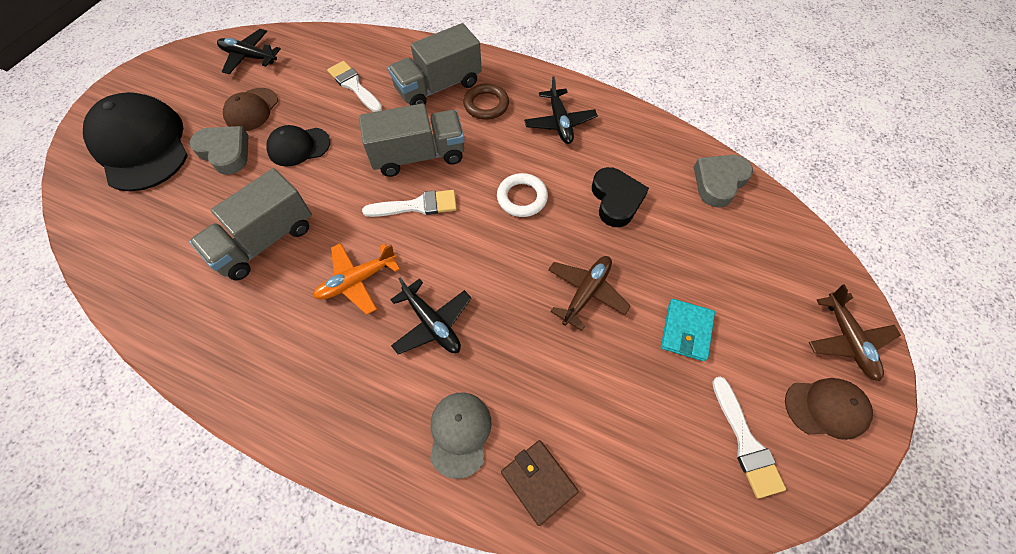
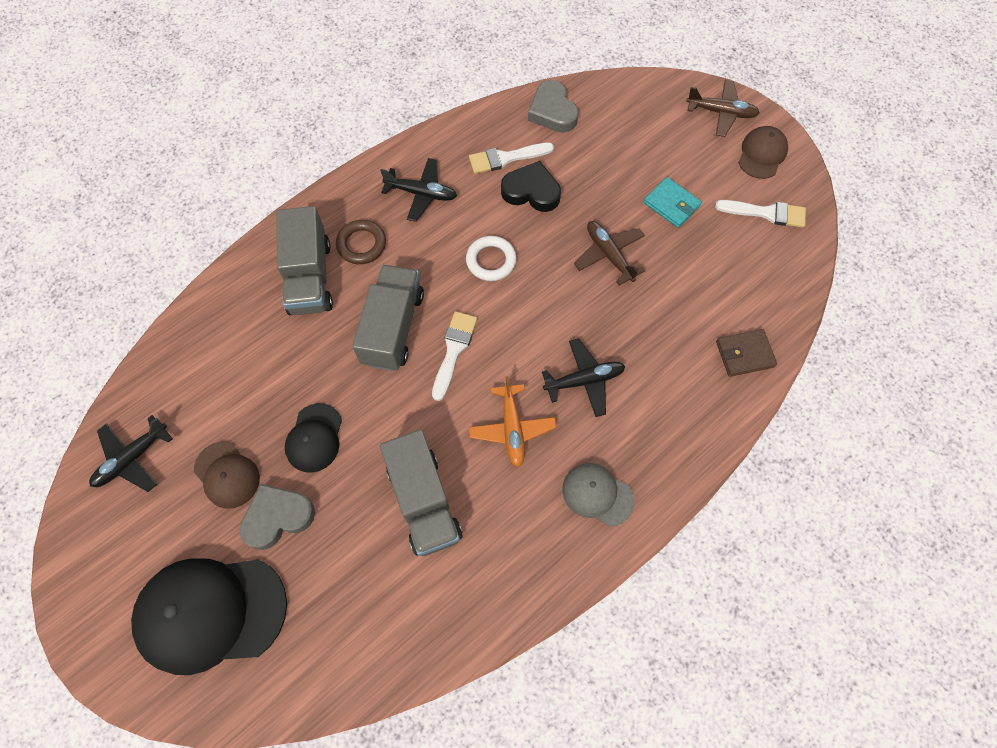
camera: 65 degrees left, 5 degrees up
white brush [327,61,382,112] -> white brush moved to [469,143,554,174]
grey cap [430,392,492,479] -> grey cap moved to [562,463,635,527]

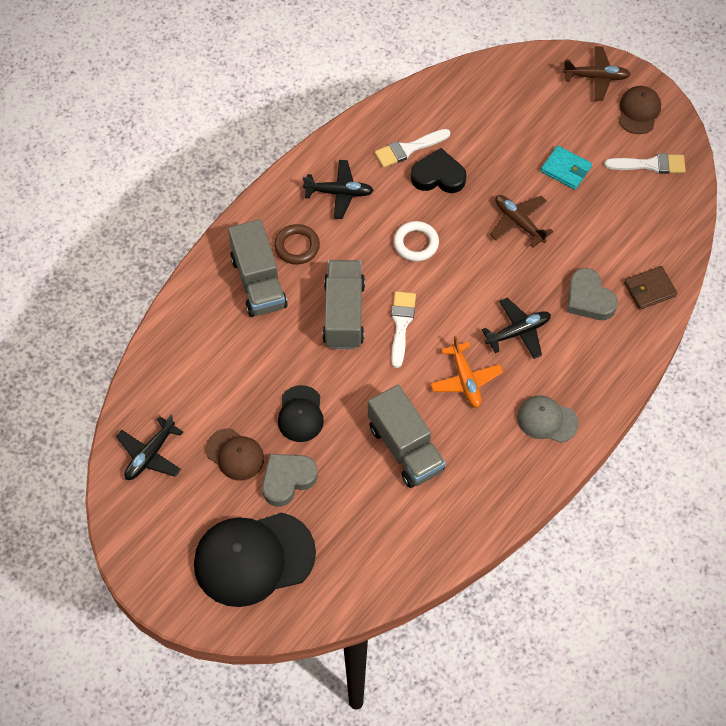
camera: 10 degrees left, 5 degrees down
grey heart [528,80,579,133] -> grey heart moved to [567,268,618,320]

